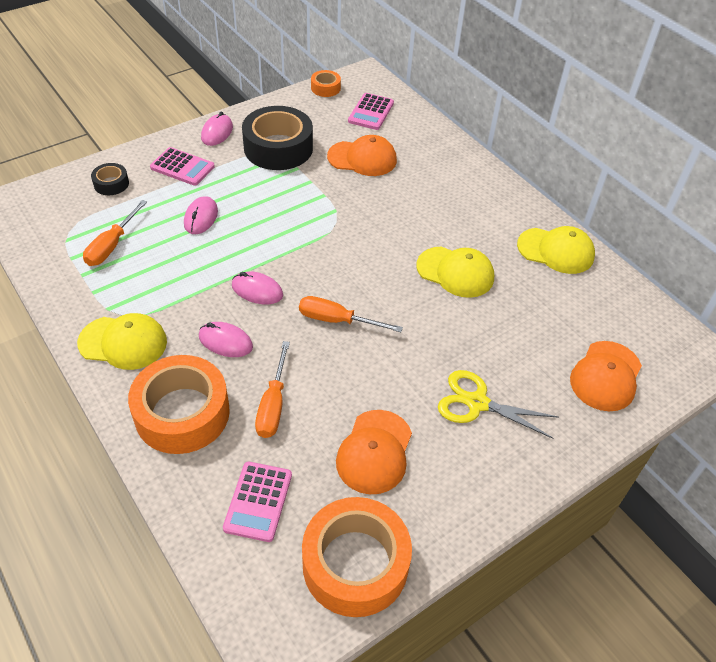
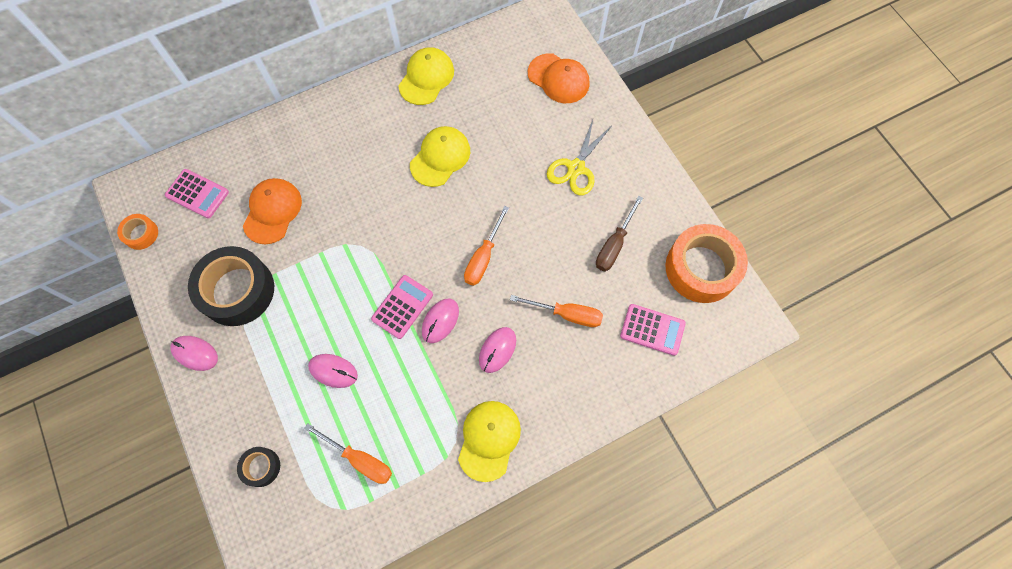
camera: 80 degrees left, 20 degrees up
orange tape [128,355,230,454] -> none
pink calculator [150,147,215,186] -> pink calculator moved to [371,275,433,339]
orange cap [336,410,412,494] -> brown screwdriver [596,196,643,271]

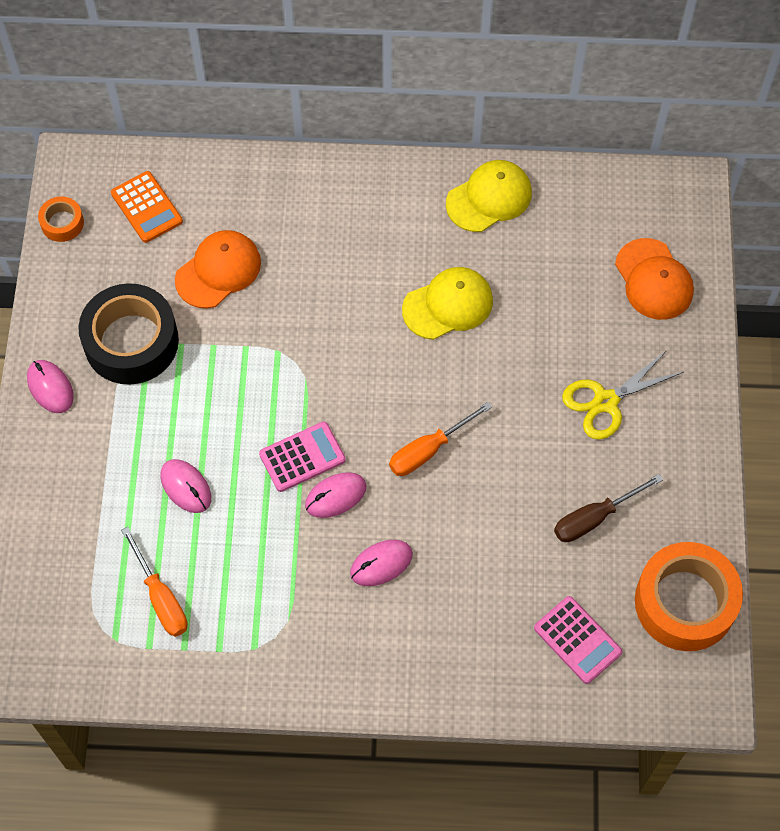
camera: 30 degrees right, 5 degrees down
pink calculator [165,169,229,218] -> orange calculator [111,171,183,243]
black tape [237,447,280,487] -> none
yellow cap [458,401,521,482] -> none
orange screwdriver [510,295,603,327] -> none

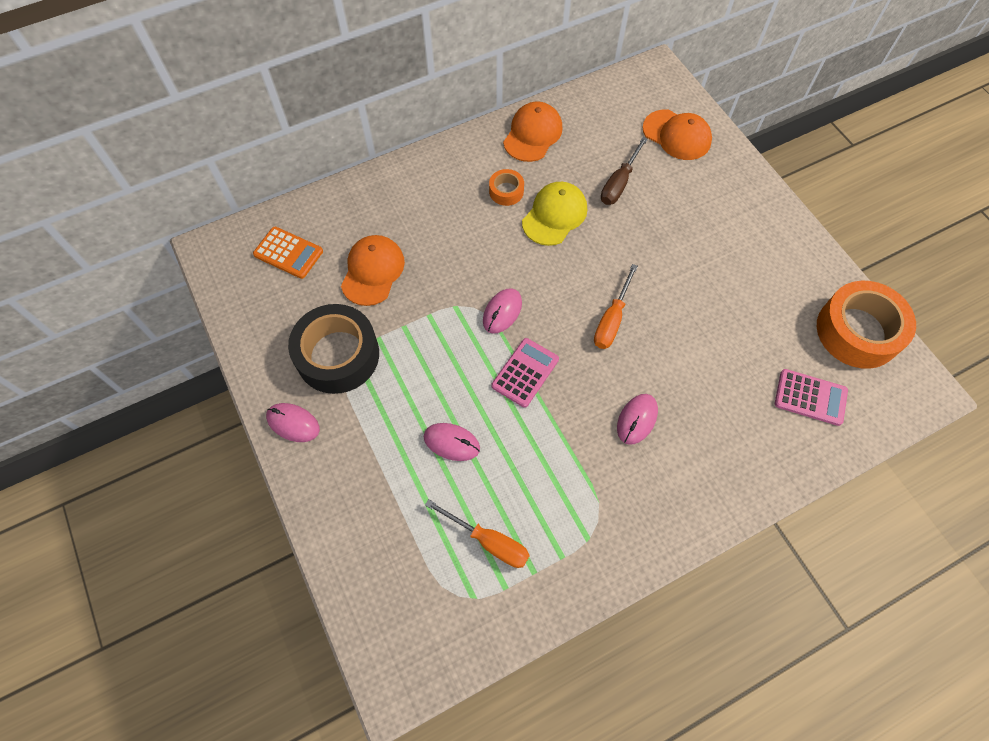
camera: 30 degrees left, 0 degrees up
orange tape [38,196,84,242] -> orange tape moved to [489,169,524,206]
pink mouse [305,472,366,518] -> pink mouse moved to [483,288,522,333]
yellow cap [446,160,532,232] -> orange cap [503,101,562,162]
brown screwdriver [554,474,663,542] -> brown screwdriver moved to [601,137,648,205]
yellow scissors [562,350,684,440] -> none

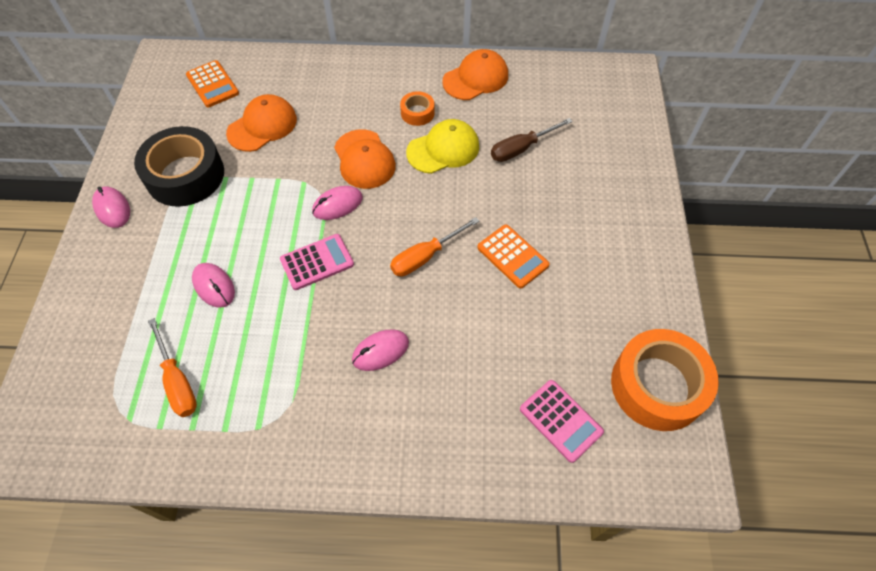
camera: 30 degrees right, 5 degrees down
orange cap [642,110,712,160] -> orange cap moved to [334,130,396,189]
none -> orange calculator [477,225,550,288]

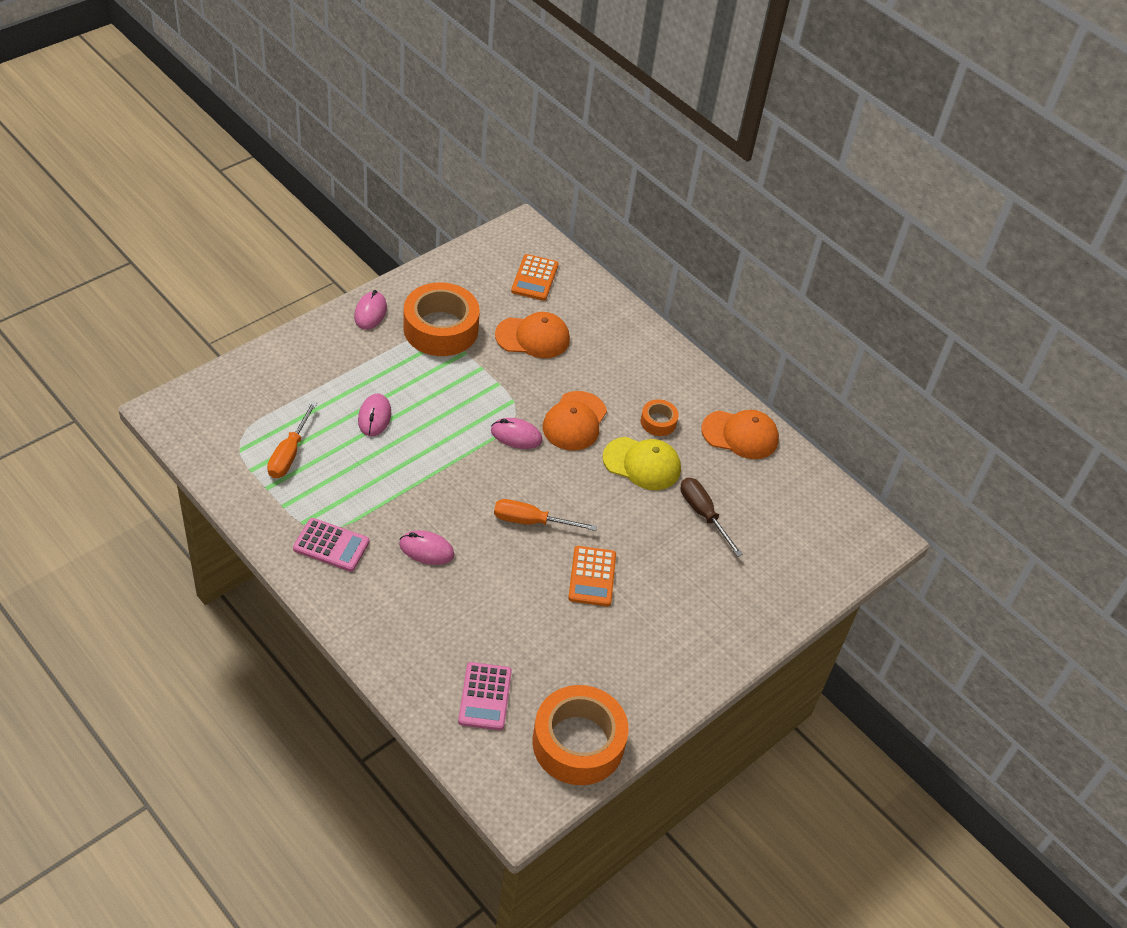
camera: 40 degrees right, 10 degrees down
black tape [134,126,224,207] -> orange tape [403,282,480,356]
pink calculator [280,234,354,290] -> pink calculator moved to [293,518,370,572]
brown screwdriver [491,118,573,162] -> brown screwdriver turned 45 degrees clockwise [681,478,743,557]

